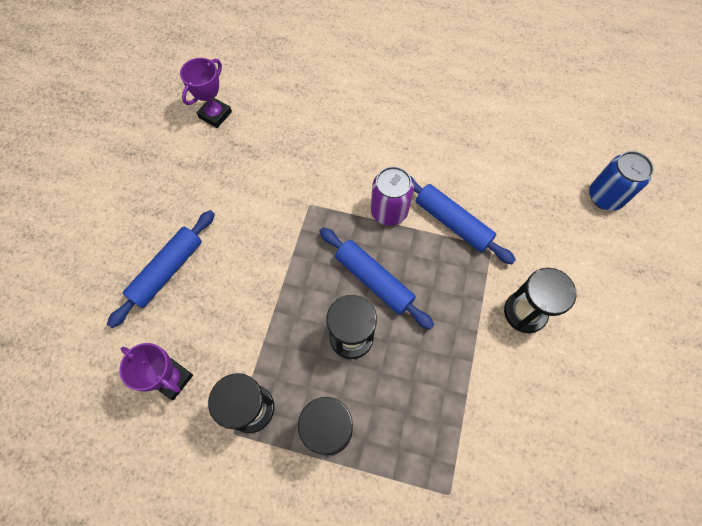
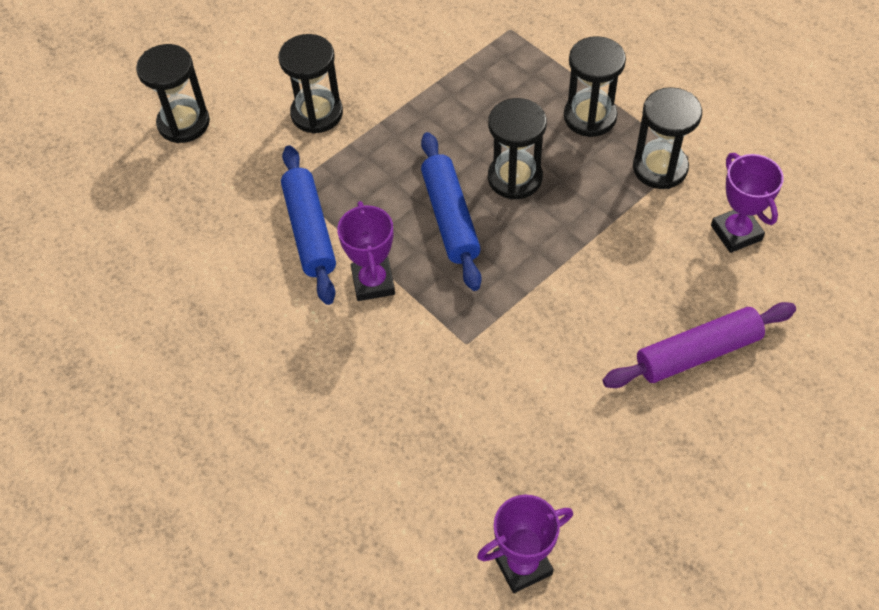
camera: 145 degrees left, 10 degrees down
blue rolling pin [107,210,215,328] -> purple rolling pin [603,302,796,388]
purple can [371,166,414,226] -> purple trophy [337,201,395,301]
blue can [589,151,654,211] -> none
none -> black hourglass [136,44,210,143]

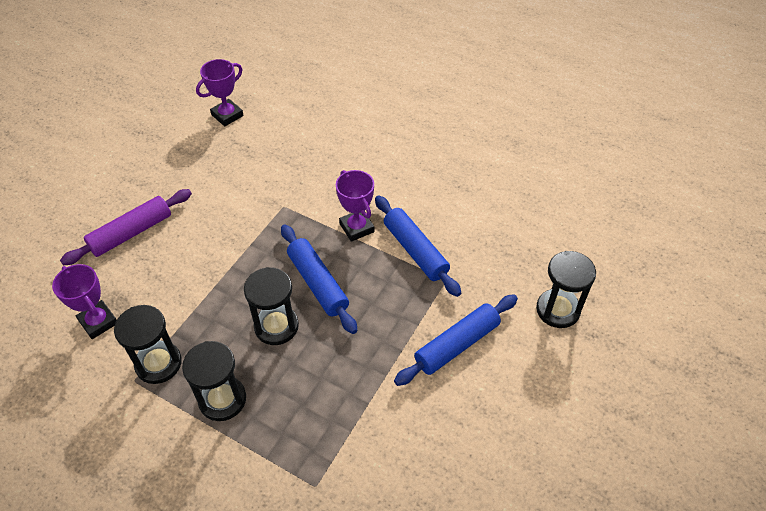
camera: 160 degrees right, 5 degrees down
black hourglass [279,34,343,134] -> blue rolling pin [394,294,518,386]

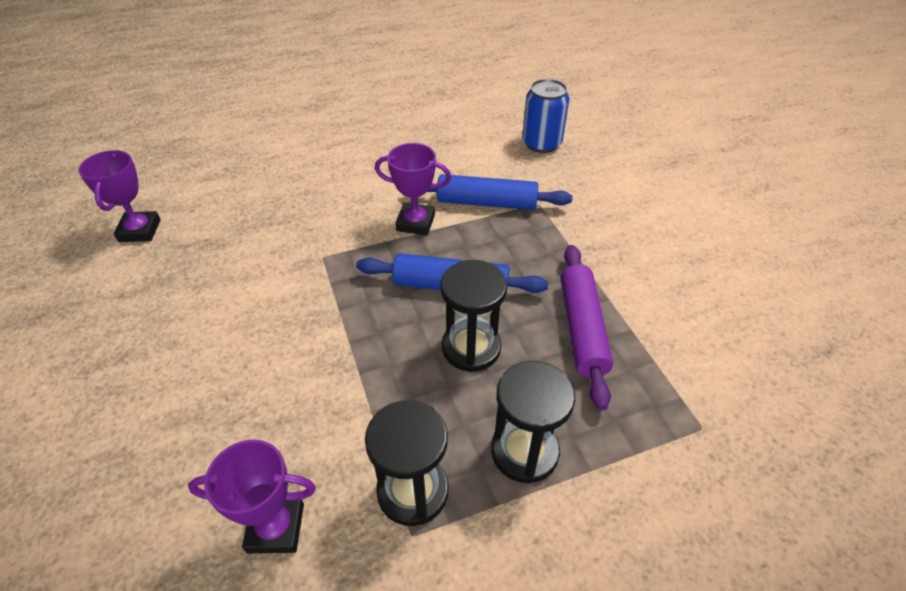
camera: 50 degrees left, 5 degrees down
purple rolling pin [60,189,192,265] -> purple rolling pin moved to [561,245,613,410]
blue rolling pin [394,294,518,386] -> none
black hourglass [536,251,596,328] -> none
none -> blue can [522,79,569,153]

